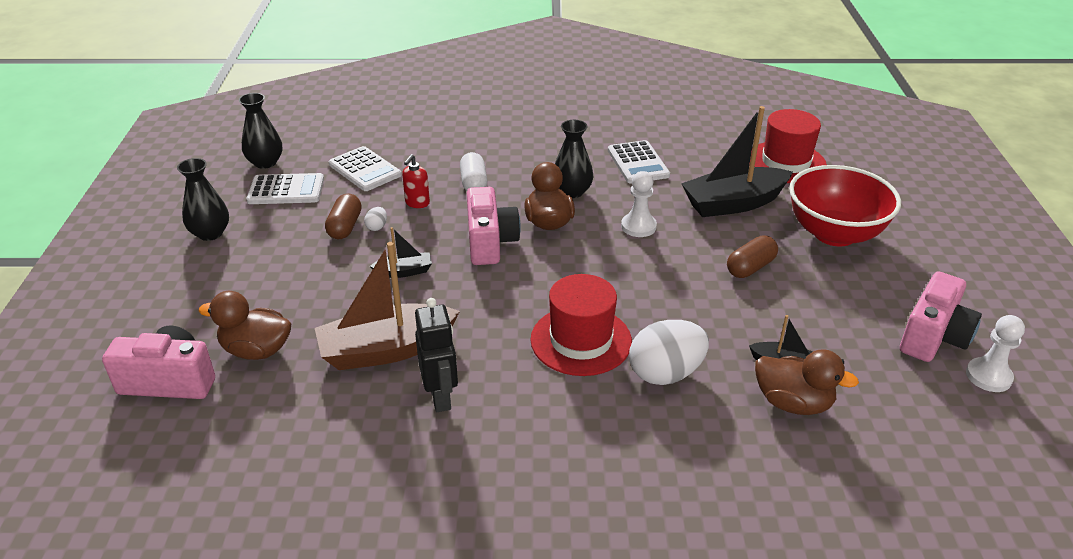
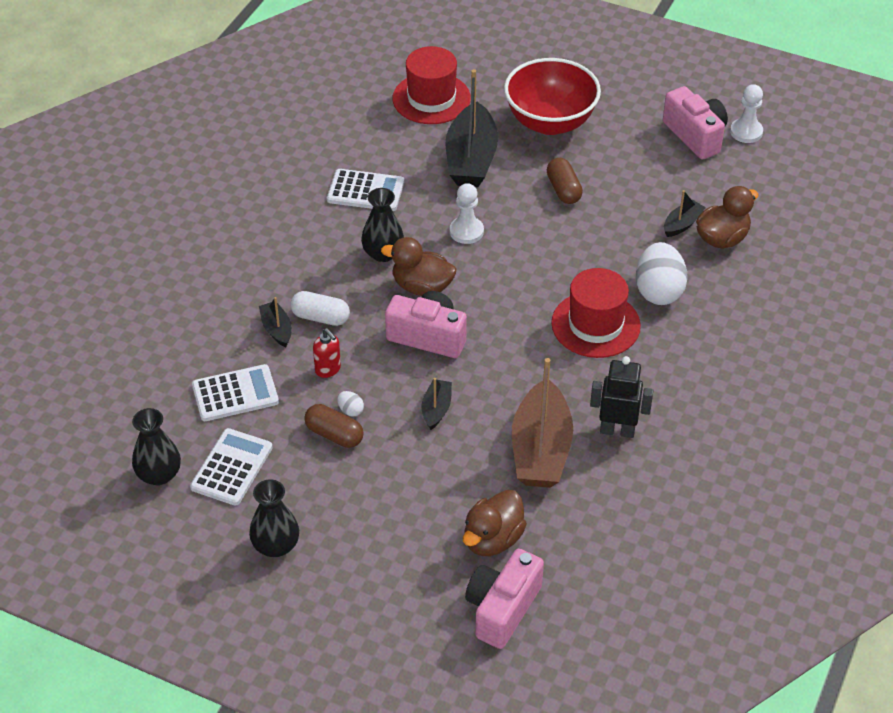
camera: 65 degrees left, 10 degrees up
none -> black boat [259,297,292,347]

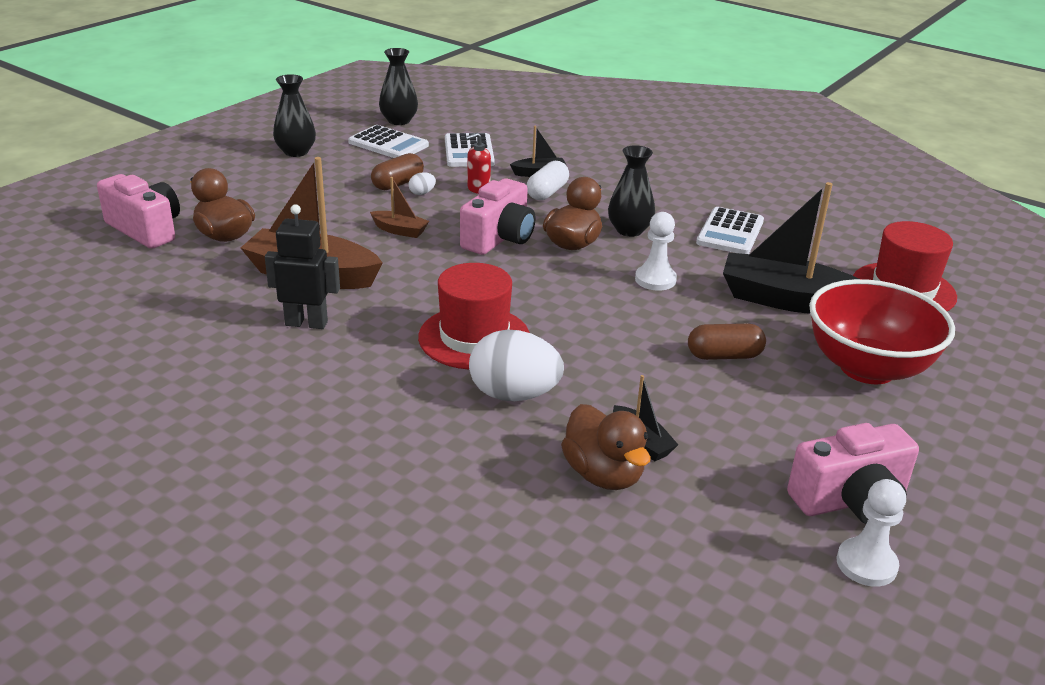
camera: 100 degrees right, 15 degrees down
black boat [422,378,452,430] -> brown boat [370,177,429,238]
black robot [590,356,653,438] -> black robot turned 105 degrees counterclockwise [265,204,340,329]

